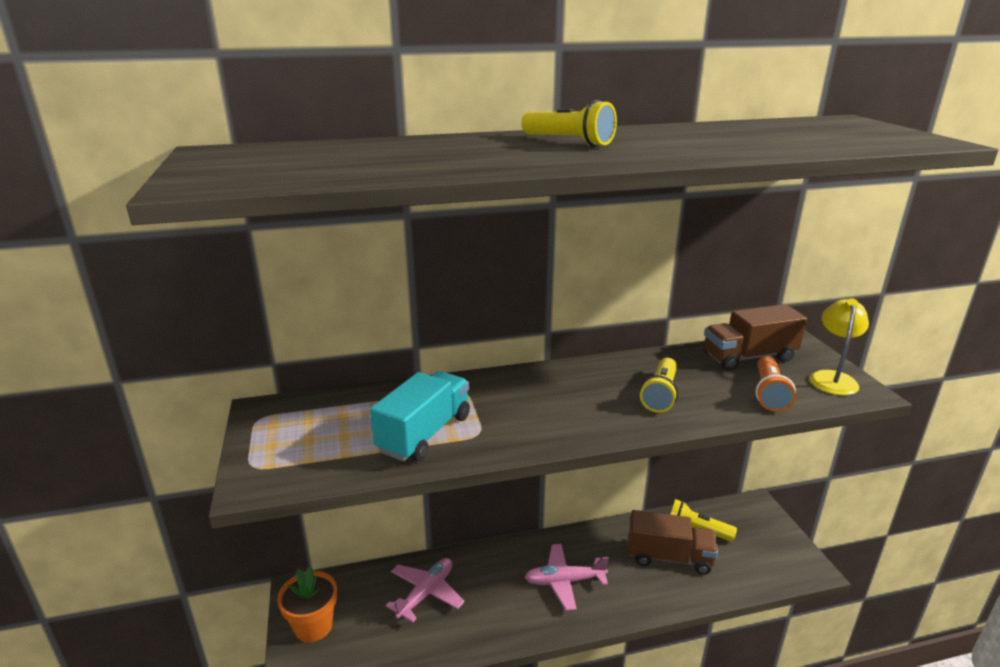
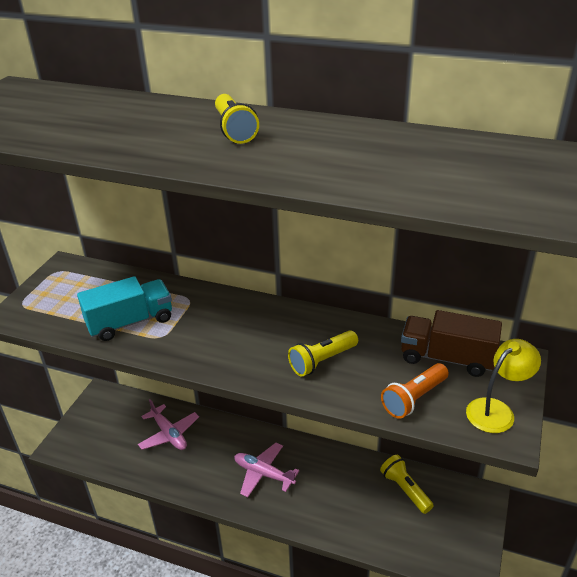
camera: 35 degrees right, 10 degrees up
orange flower pot [277,566,337,642] -> none
pink plane [386,558,464,622] -> pink plane turned 75 degrees clockwise [138,399,199,450]
brown truck [628,510,718,575] -> none

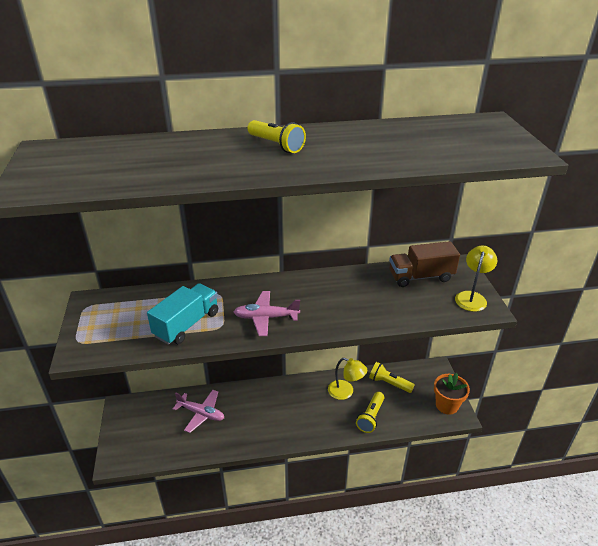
camera: 30 degrees left, 0 degrees up
pink plane [234,443,299,497] -> pink plane moved to [234,291,300,336]
yellow flashlight [288,330,358,376] -> yellow flashlight moved to [356,392,384,433]
orange flashlight [381,363,449,419] -> none
none -> yellow lamp [328,358,367,400]
none -> orange flower pot [434,373,470,415]

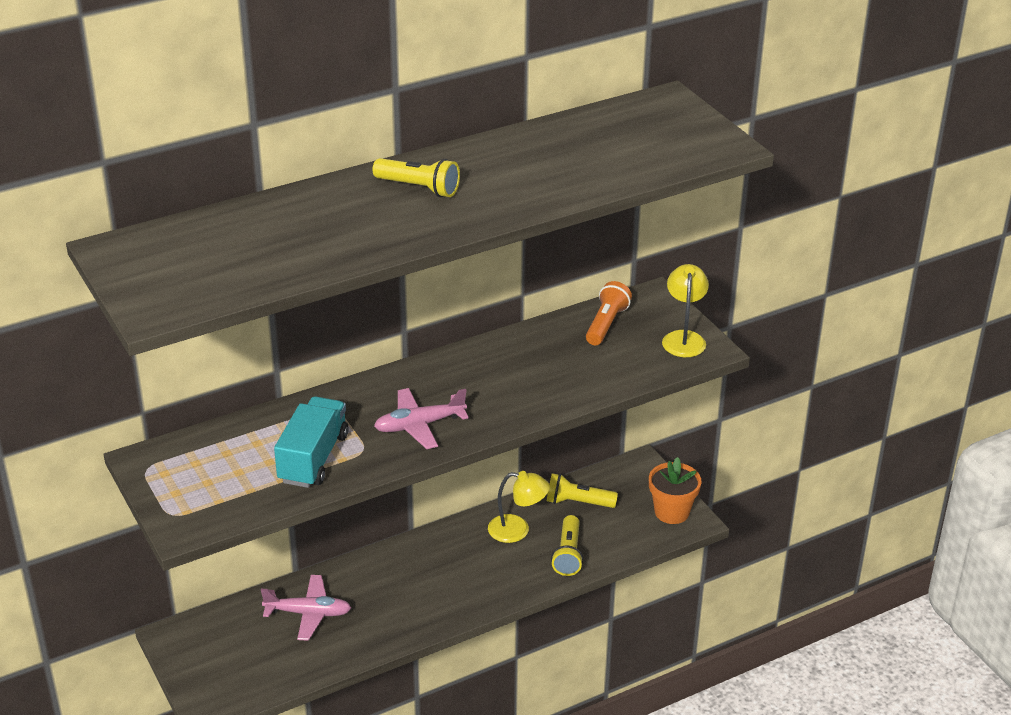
camera: 20 degrees left, 0 degrees up
brown truck [389,241,460,287] -> orange flashlight [586,281,632,345]

